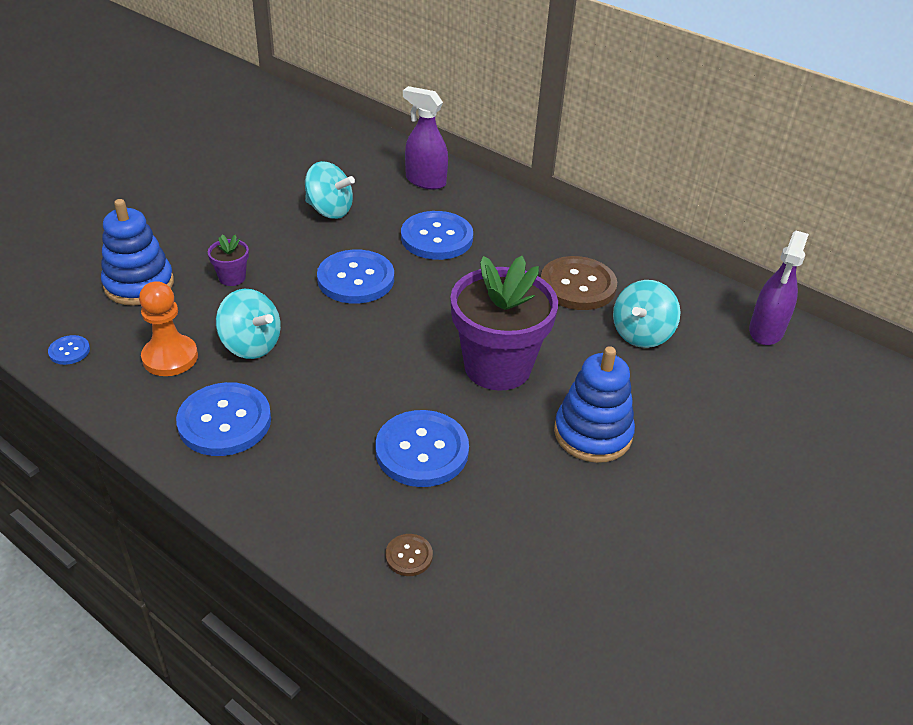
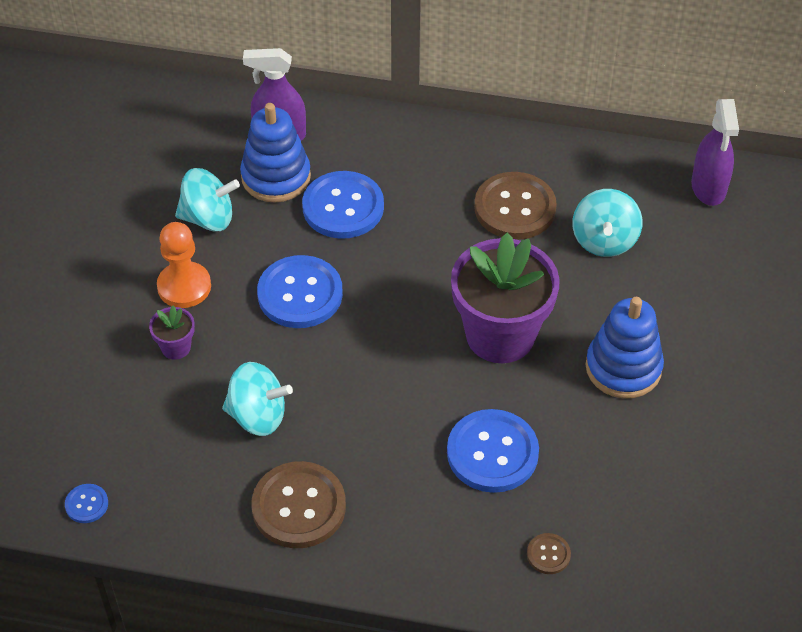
camera: 25 degrees left, 10 degrees up
blue stacking toy [101,199,174,306] -> blue stacking toy moved to [240,103,311,203]
orange pawn [139,281,198,376] -> orange pawn moved to [157,222,211,308]
blue button [176,382,271,456] -> brown button [251,461,346,548]

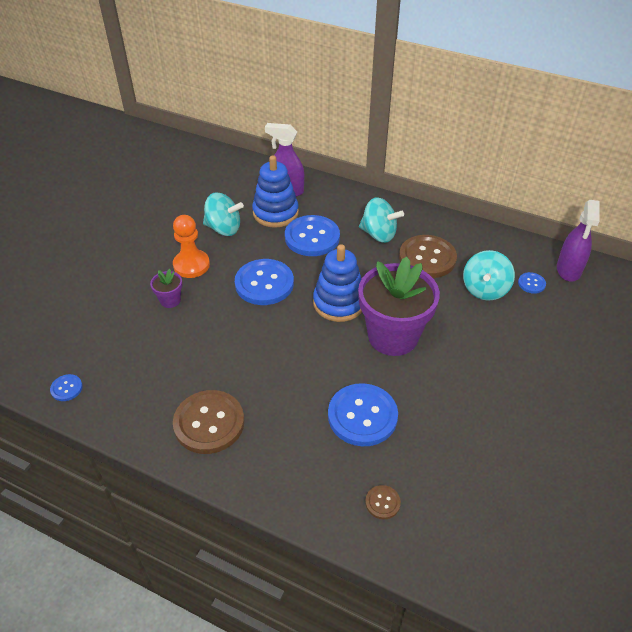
camera: 15 degrees right, 5 degrees down
turquoise spinning top [222,362,293,436] -> turquoise spinning top moved to [359,197,404,243]
blue stacking toy [586,297,664,399] -> blue stacking toy moved to [313,244,362,322]
none -> blue button [518,272,546,294]

